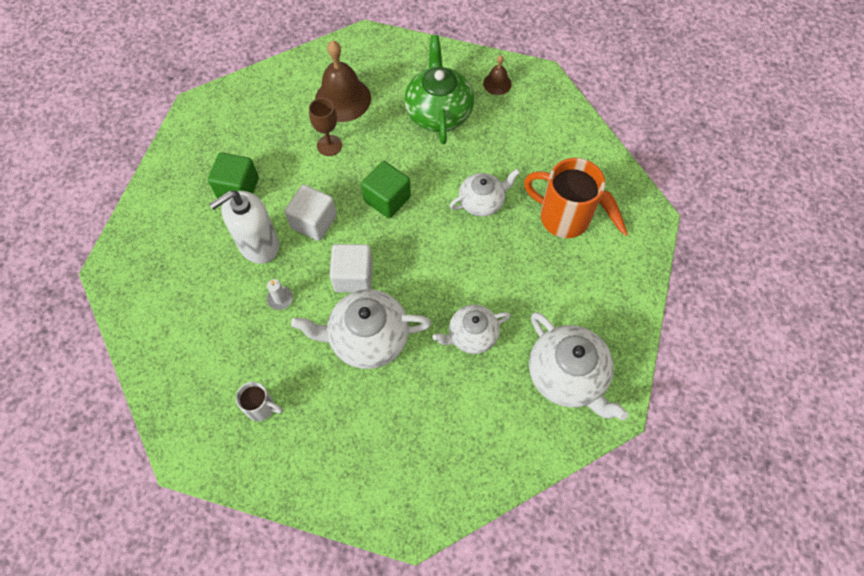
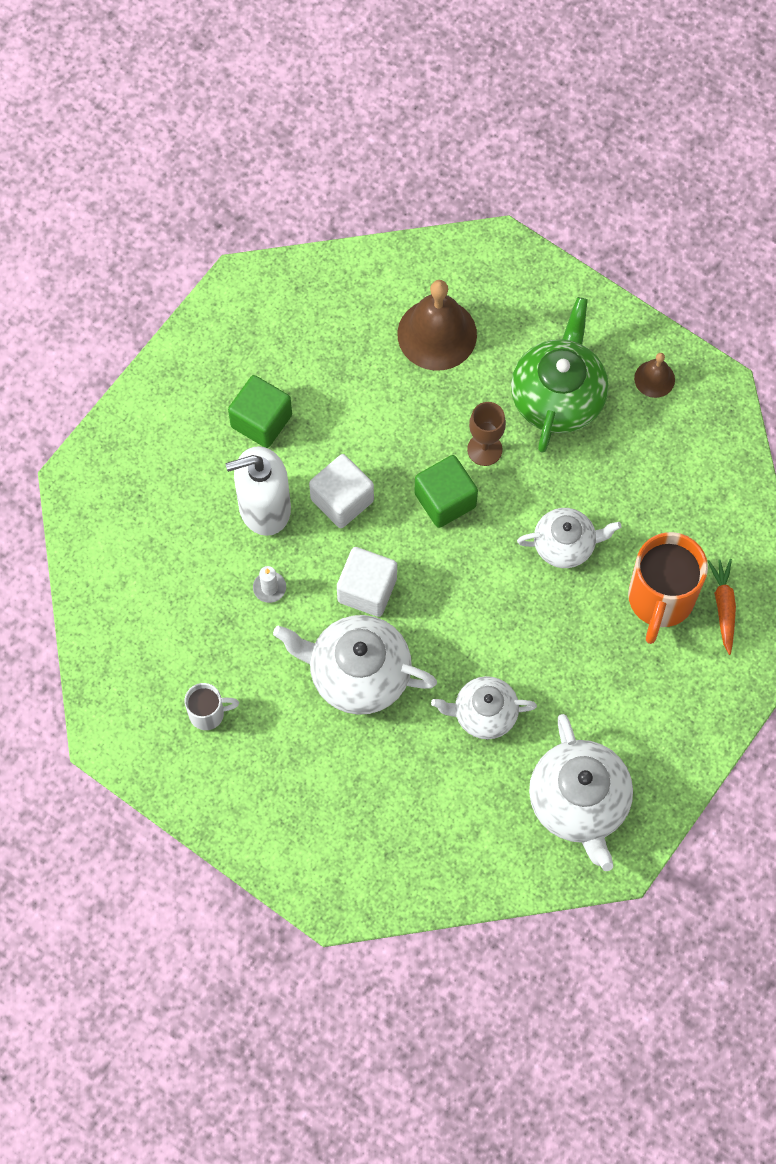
camera: 20 degrees right, 5 degrees up
white mug [236,382,283,421] -> white mug turned 45 degrees counterclockwise [185,683,239,730]
brown goblet [309,98,342,156] -> brown goblet moved to [467,402,506,466]
orange mug [524,158,605,238] -> orange mug turned 120 degrees counterclockwise [628,532,708,644]

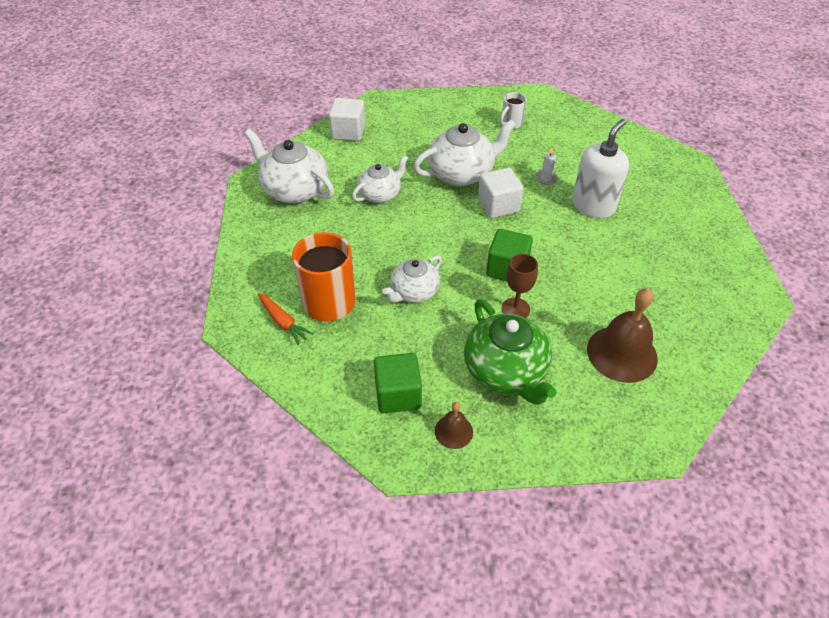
camera: 140 degrees right, 20 degrees down
green cube [228,375,292,448] -> green cube moved to [374,353,422,413]
white cube [309,454,374,528] -> white cube moved to [329,98,365,141]

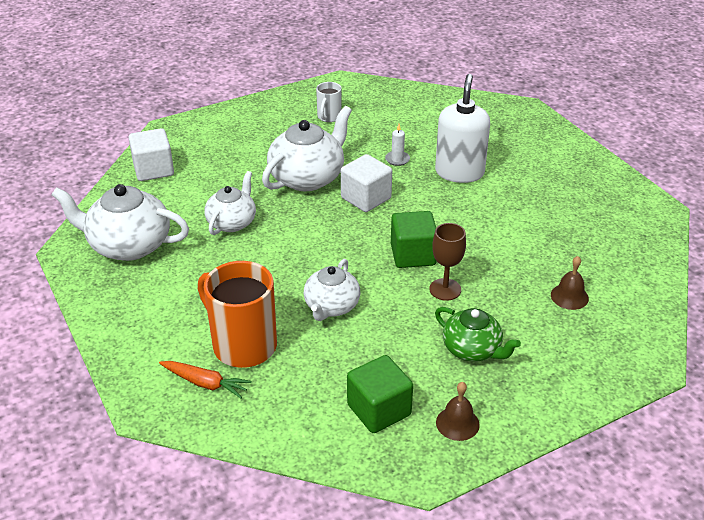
camera: 25 degrees left, 10 degrees down
green teapot [464,299,556,405] -> green teapot [435,307,521,362], size x0.63
brown bell [587,288,658,383] -> brown bell [551,256,589,310], size x0.51

